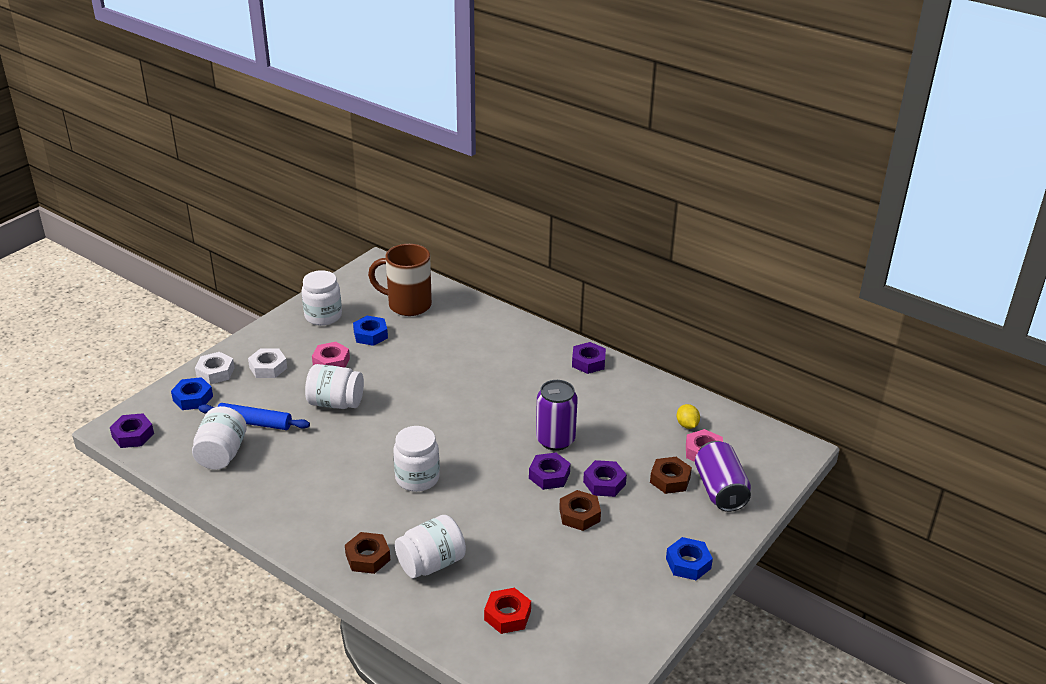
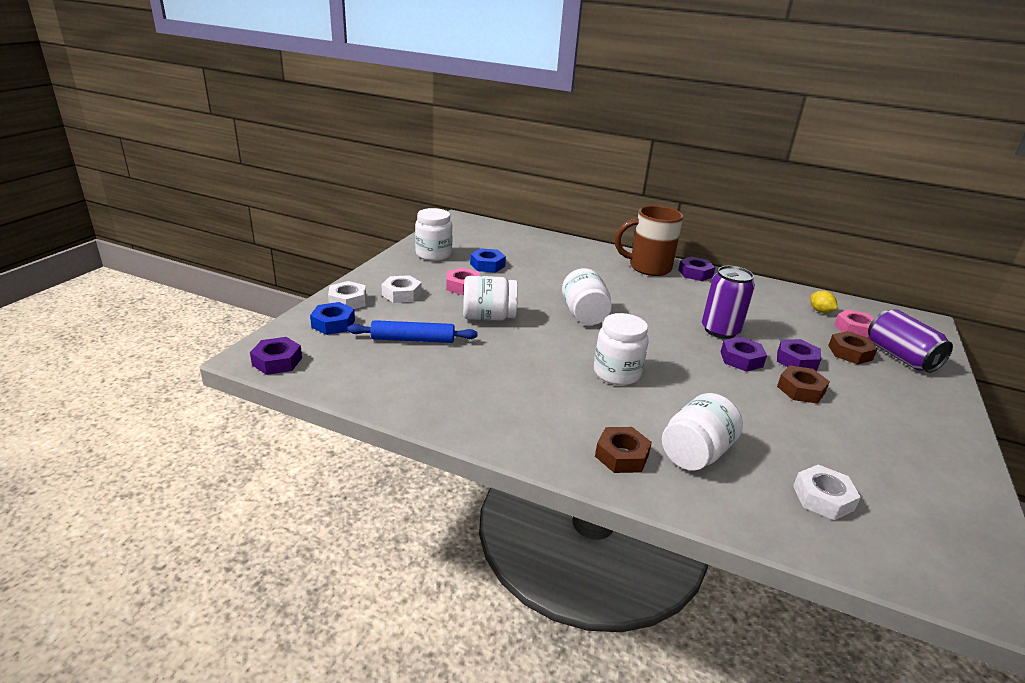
camera: 15 degrees left, 5 degrees down
white jar [192,406,247,470] -> white jar moved to [562,268,612,325]
brown mug [368,244,432,316] -> brown mug moved to [615,205,684,276]
red nut [484,588,531,634] -> white nut [793,465,861,520]
blue nut [666,537,713,580] -> none

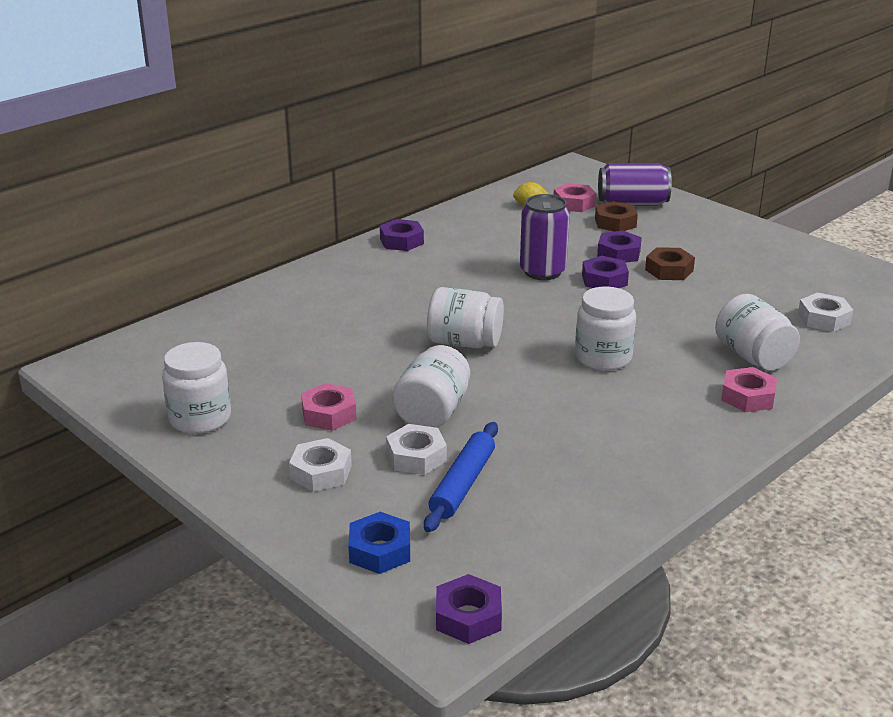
camera: 65 degrees left, 0 degrees up
white nut [328,281,366,309] -> white nut moved to [386,424,447,475]
blue nut [470,248,506,273] -> none
brown nut [595,427,652,473] -> pink nut [721,367,777,412]
brown mug [615,205,684,276] -> none

